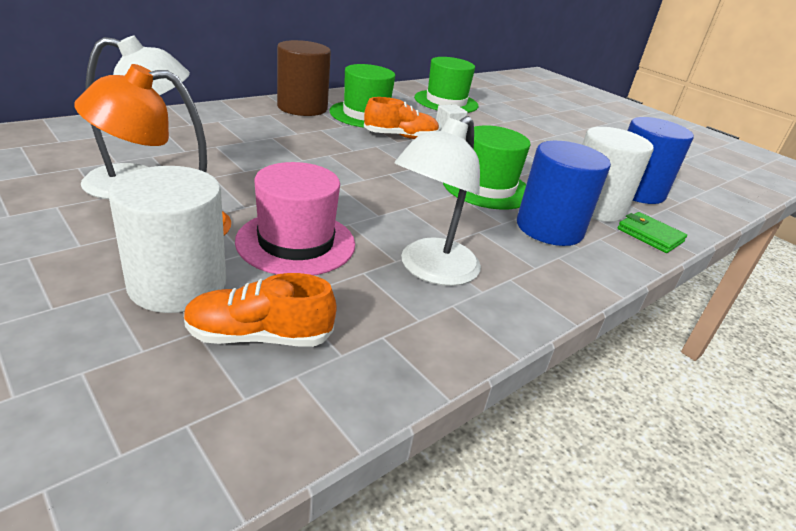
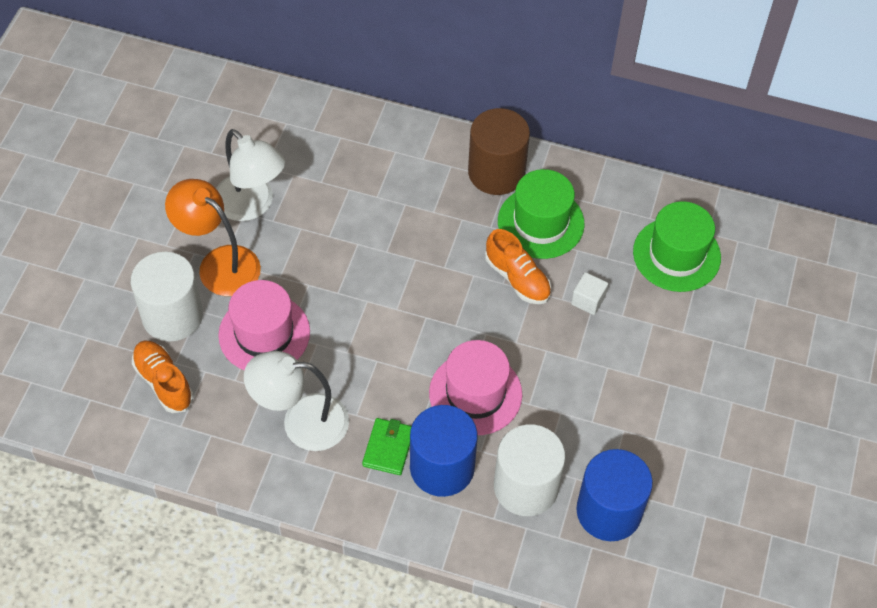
camera: 60 degrees right, 25 degrees up
green hat [443,125,531,210] -> pink hat [429,340,522,435]
green wallet [618,212,687,253] -> green wallet moved to [362,418,412,475]

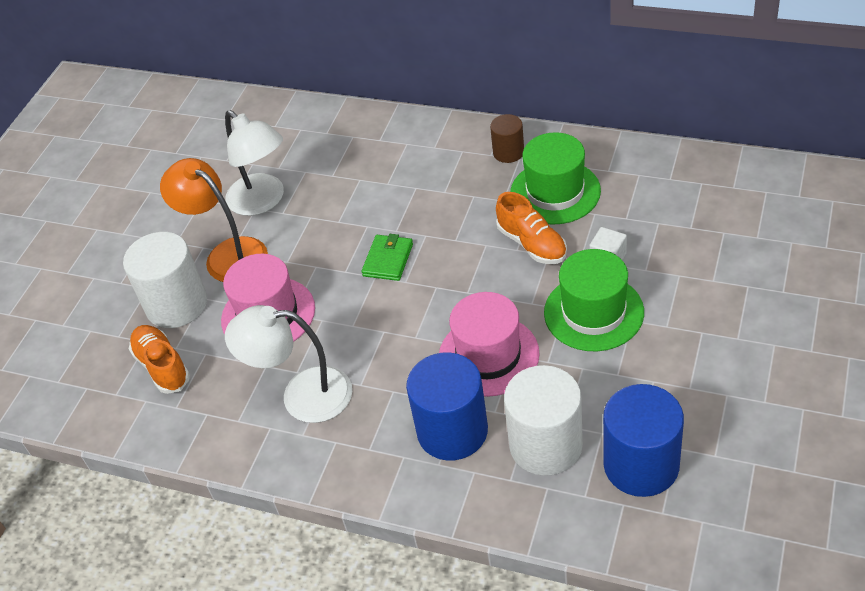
camera: 10 degrees right, 10 degrees down
green wallet [362,418,412,475] -> green wallet moved to [362,234,413,281]
brown cylinder [468,108,530,195] -> brown cylinder [490,114,524,163], size x0.54
green hat [633,201,721,292] -> green hat moved to [544,249,644,351]

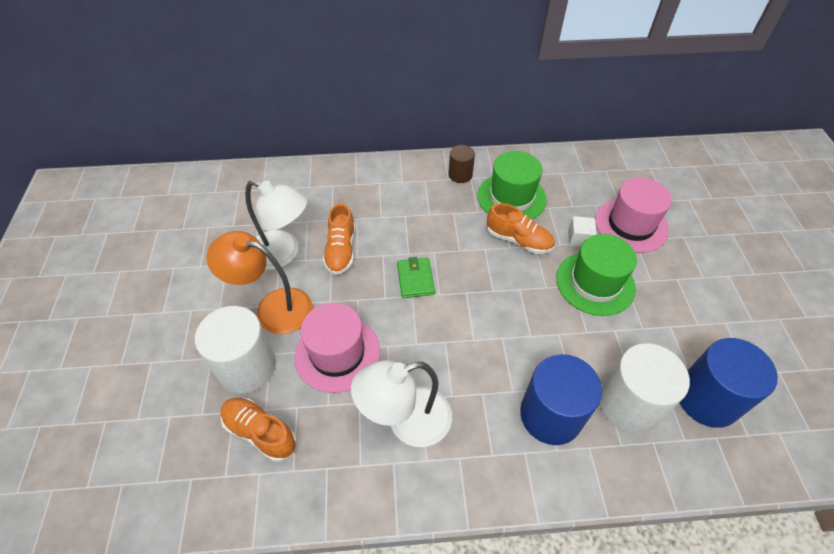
camera: 30 degrees left, 5 degrees up
pink hat [439,292,540,397] -> pink hat moved to [595,178,672,253]
none -> orange shoe [323,203,355,275]

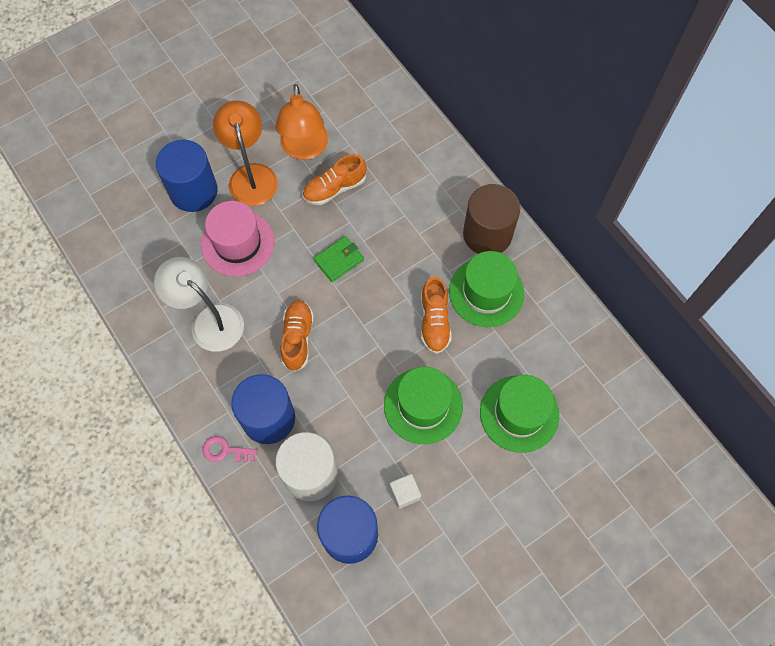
camera: 60 degrees right, 15 degrees up
white cylinder [195,306,276,393] -> blue cylinder [156,140,218,212]
orange shoe [221,398,297,462] -> orange shoe moved to [280,300,314,372]
white lamp [245,180,307,270] -> orange lamp [275,84,328,160]
brown cylinder [449,145,475,183] -> brown cylinder [463,184,520,254], size x1.86
white cube [568,216,597,247] -> white cube moved to [390,474,421,509]
pink hat [595,178,672,253] -> green hat [480,375,559,453]
none -> pink key [202,436,257,462]

